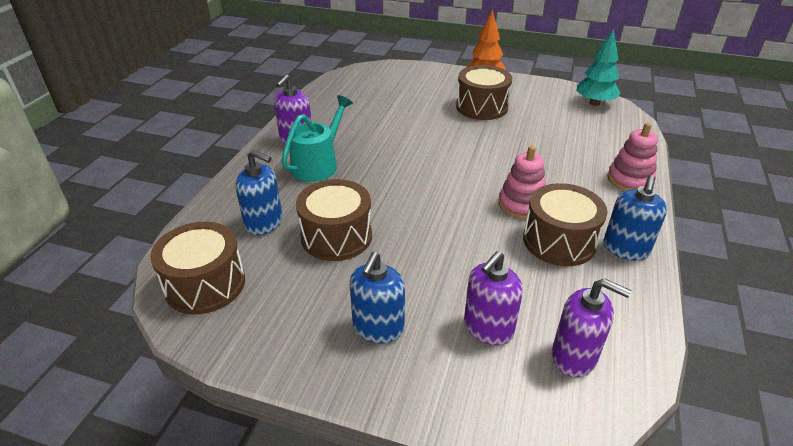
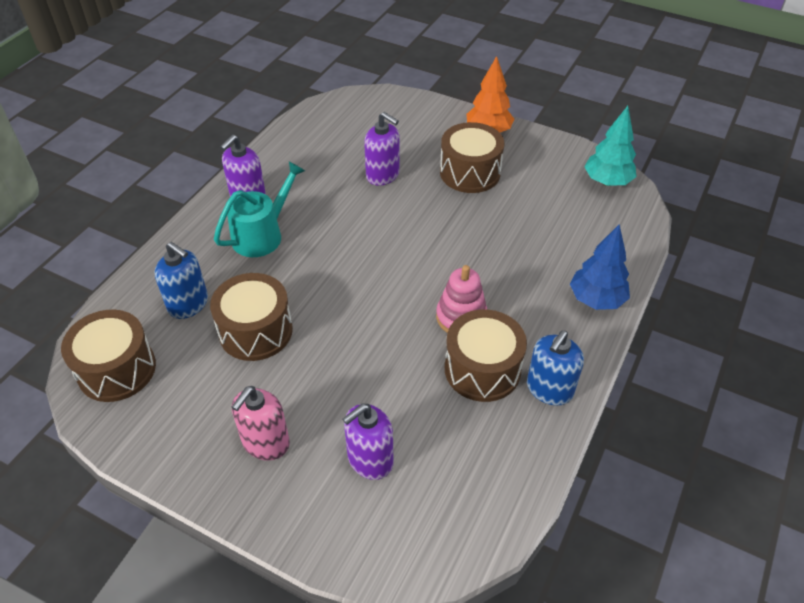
camera: 10 degrees right, 10 degrees up
blue soap dispenser [350,252,405,343] -> pink soap dispenser [232,386,290,461]
purple soap dispenser [552,278,631,377] -> purple soap dispenser moved to [364,112,400,186]
pink stacking toy [607,123,658,191] -> blue tree [570,225,630,310]

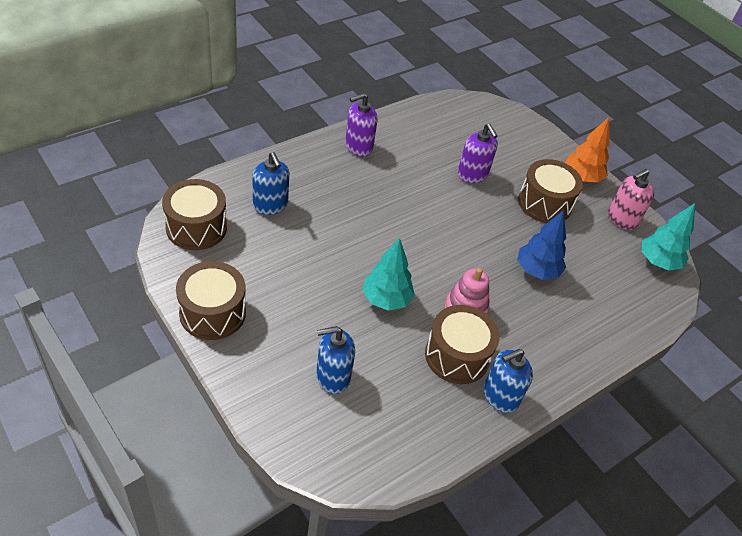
camera: 20 degrees right, 0 degrees up
brown drum [210,273,293,361] -> brown drum moved to [176,261,246,340]
turquoise watering can [214,161,305,257] -> none
pink soap dispenser [232,386,290,461] -> pink soap dispenser moved to [608,169,654,230]
purple soap dispenser [343,404,393,480] -> blue soap dispenser [316,326,355,394]
blue tree [570,225,630,310] -> blue tree moved to [517,210,566,280]
none -> turquoise tree [362,238,415,311]

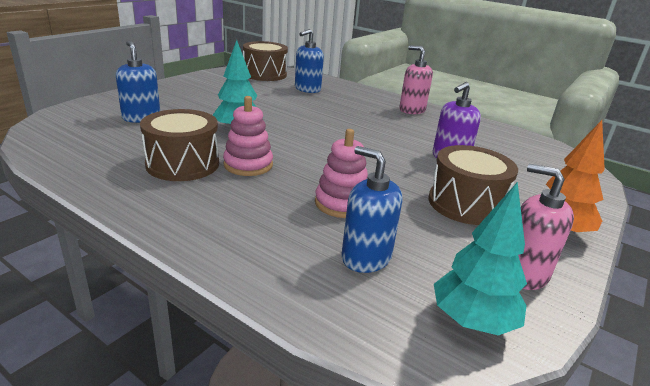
camera: 75 degrees right, 20 degrees down
brown drum [176,261,246,340] -> none
purple soap dispenser [345,93,378,156] -> pink soap dispenser [399,45,433,114]
blue soap dispenser [484,349,533,413] -> blue soap dispenser moved to [341,146,402,273]
blue tree [517,210,566,280] -> pink stacking toy [315,129,368,218]

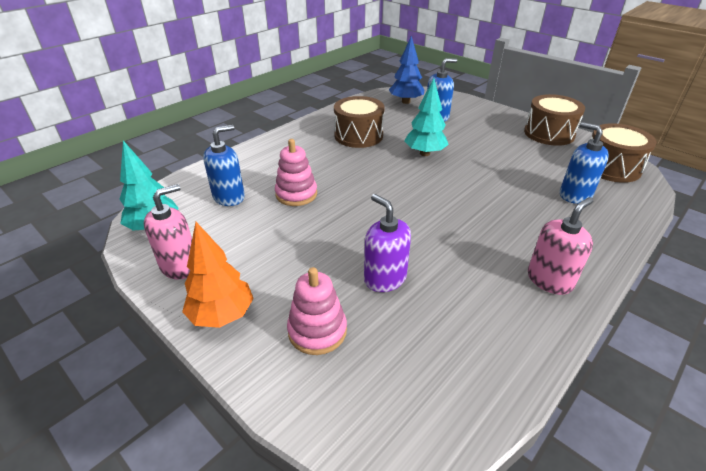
camera: 100 degrees right, 10 degrees up
pink stacking toy [223,96,273,176] -> pink stacking toy moved to [287,267,347,355]
brown drum [428,145,518,225] -> brown drum moved to [524,94,585,146]
none -> blue tree [389,36,425,104]

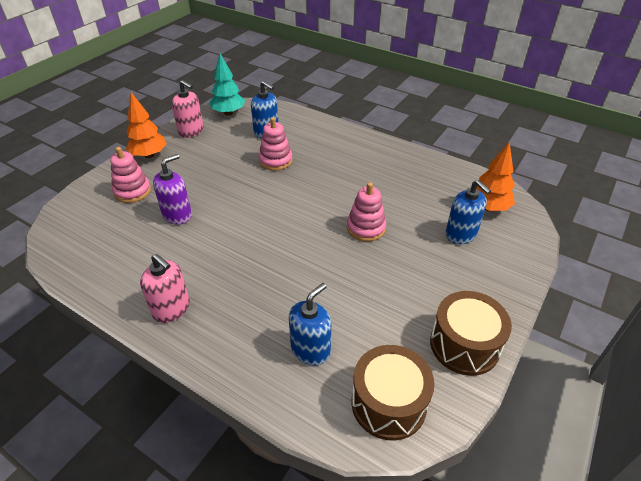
camera: 80 degrees right, 5 degrees up
brown drum [334,96,385,148] -> none
blue tree [389,36,425,104] -> orange tree [476,141,515,211]
turquoise tree [404,78,449,156] -> pink stacking toy [347,182,386,242]

